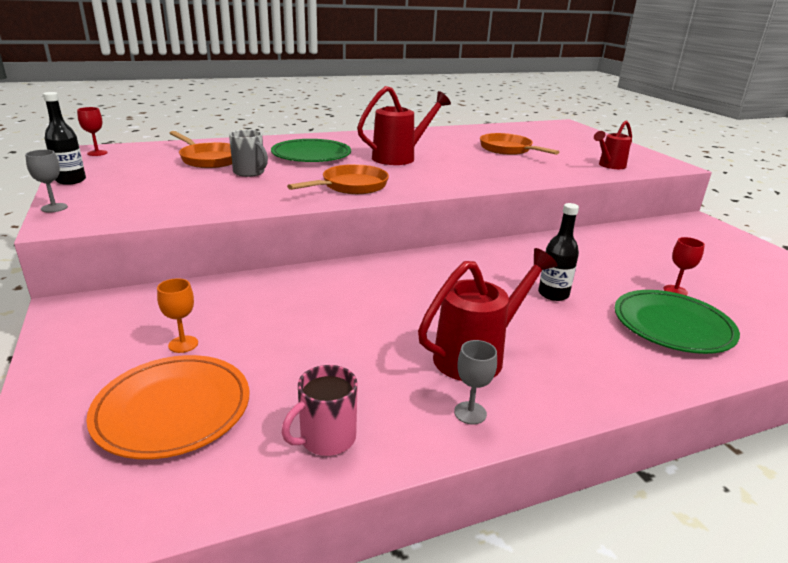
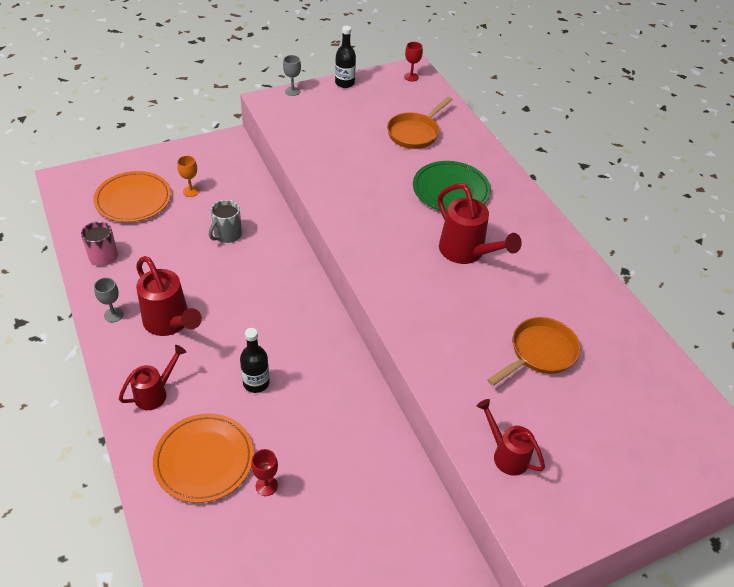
camera: 85 degrees right, 20 degrees up
grey mug [229,130,268,177] -> grey mug moved to [209,200,242,243]
orange pan [287,164,389,194] -> none
green plate [615,290,740,354] -> orange plate [153,413,254,503]
none -> red watering can [119,345,186,410]

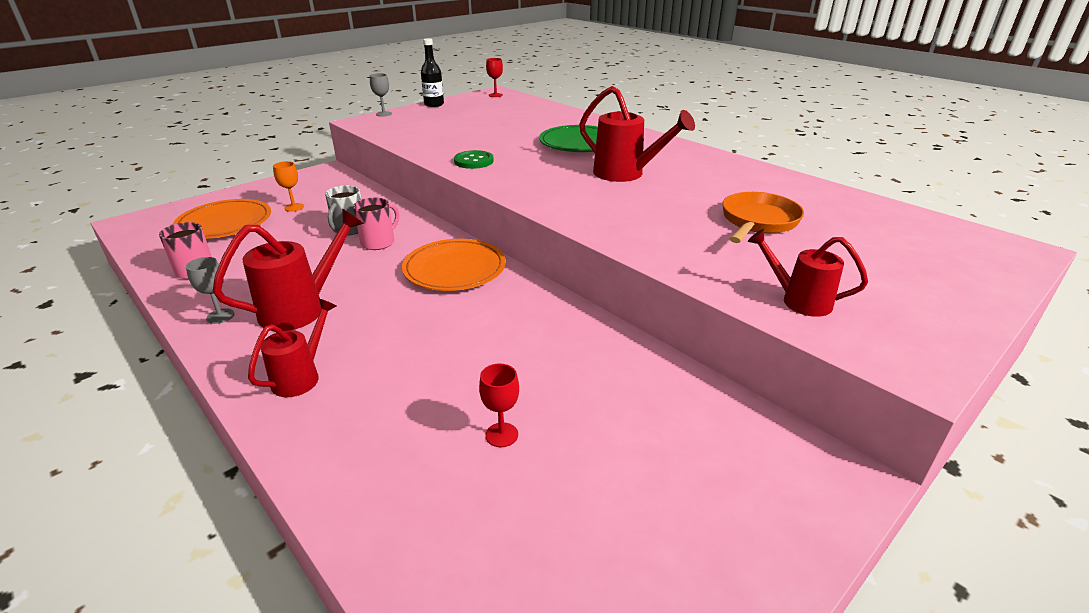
camera: 15 degrees left, 15 degrees down
red watering can [136,256,202,336] -> red watering can turned 75 degrees counterclockwise [213,208,364,331]
orange plate [153,413,254,503] -> orange plate moved to [402,239,506,291]
black bottle [240,328,270,393] -> none
orange pan [387,97,453,149] -> none
none -> pink mug [353,197,399,250]
none -> green button [454,150,494,169]

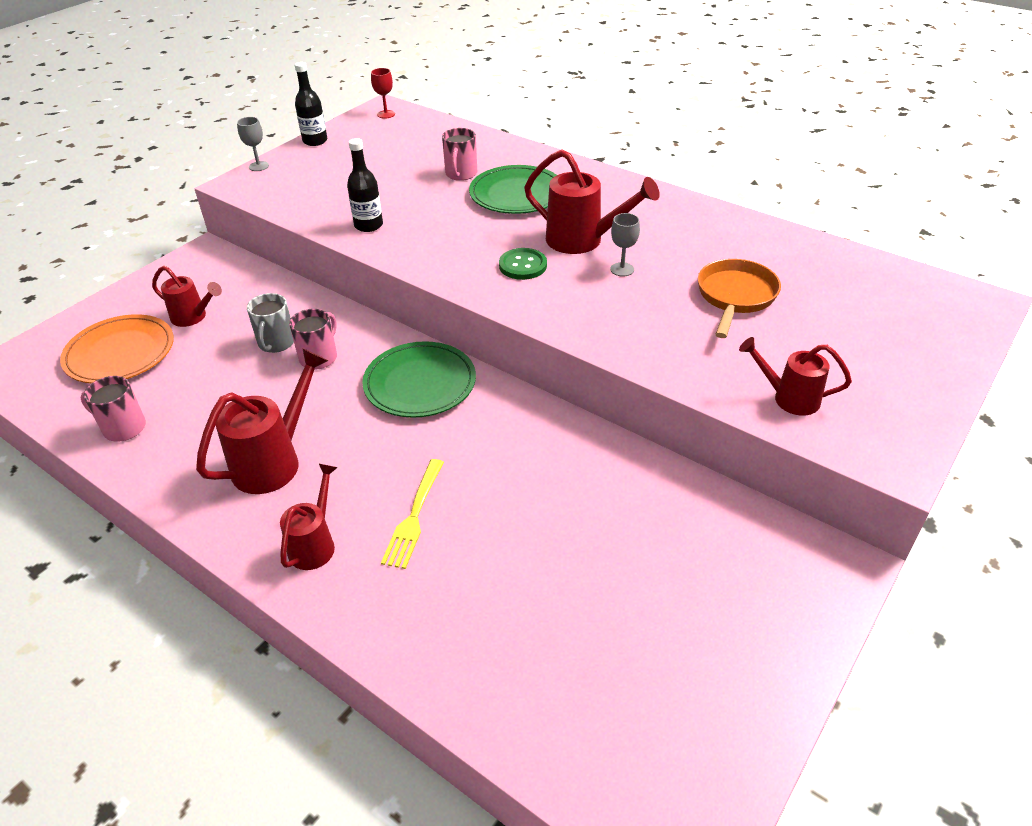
camera: 10 degrees left, 10 degrees up
grey goblet [186,257,234,324] -> grey goblet moved to [610,213,640,276]
orange goblet [273,161,304,212] -> red watering can [152,266,222,327]
orange plate [402,239,506,291] -> green plate [362,341,476,418]
green button [454,150,494,169] -> green button moved to [499,248,547,280]
red goblet [479,364,519,447] -> none
none -> black bottle [347,138,383,232]
none -> yellow fork [381,459,444,569]
none -> pink mug [442,128,477,181]

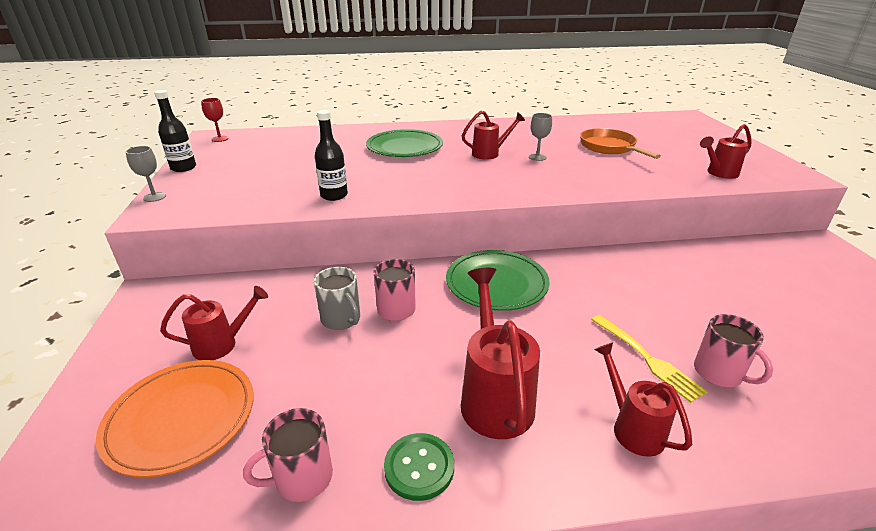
camera: 45 degrees left, 10 degrees down
pink mug [442,128,477,181] -> pink mug moved to [694,314,773,387]
green button [499,248,547,280] -> green button moved to [384,433,454,501]
red watering can [524,150,660,254] -> red watering can [462,111,525,160], size x0.63

